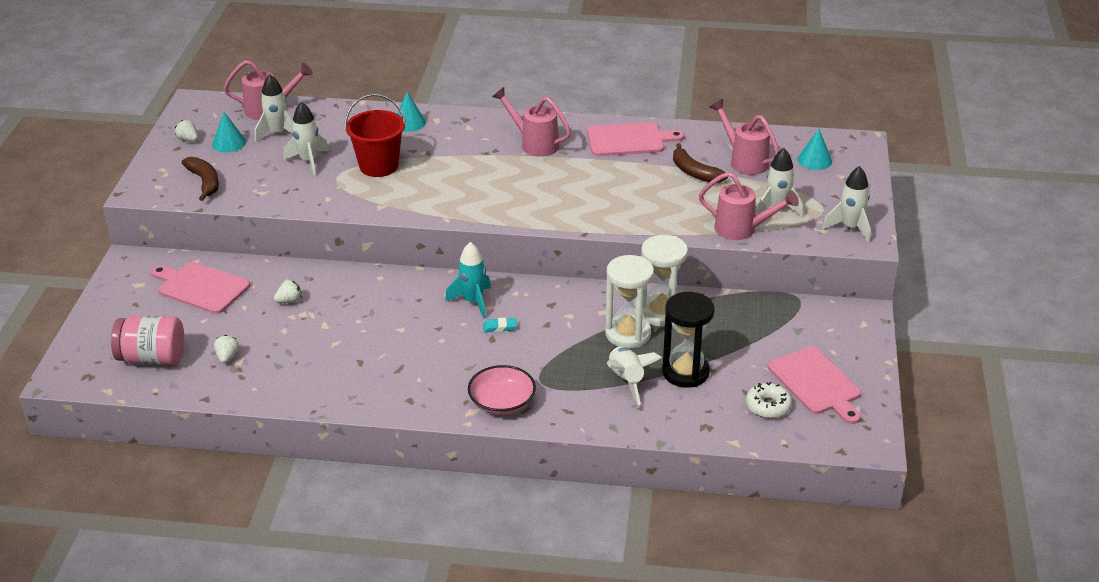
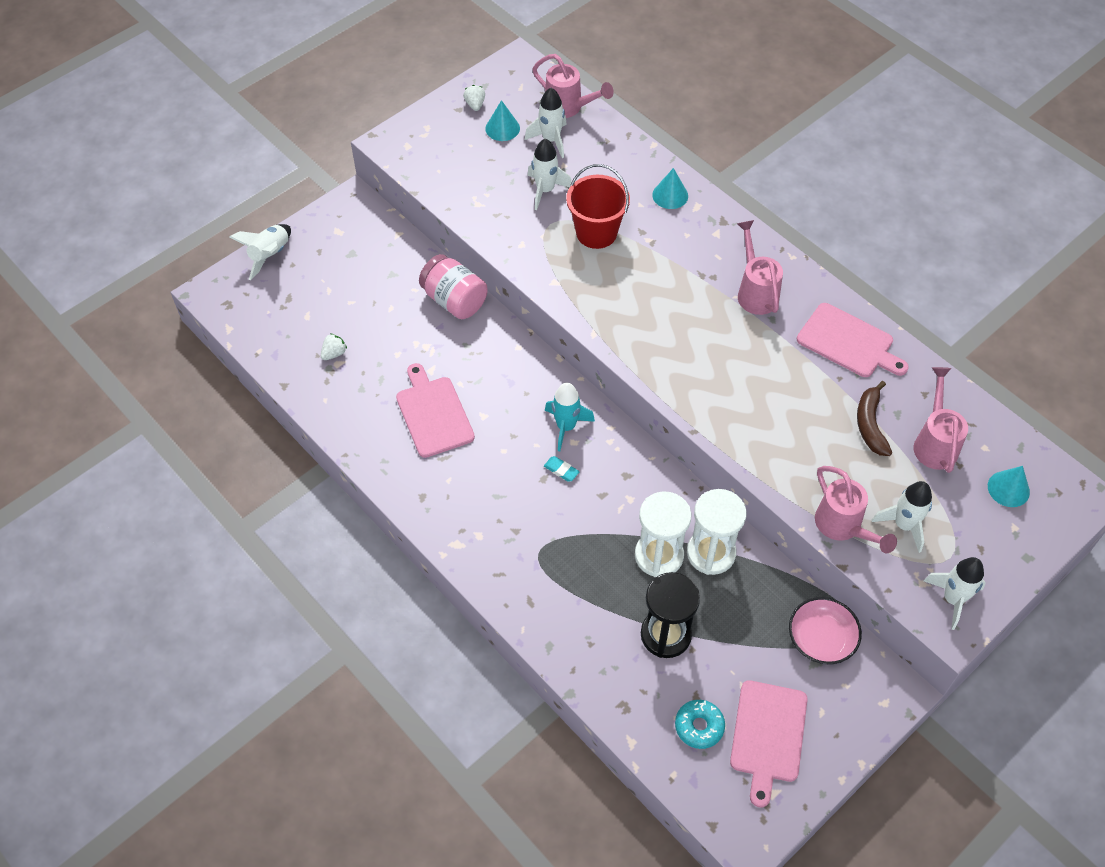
camera: 40 degrees right, 20 degrees up
pink jar [111,316,184,365] -> pink jar moved to [419,254,488,319]
pink cutting board [151,262,250,314] -> pink cutting board moved to [396,363,475,458]
brown banana [182,157,219,201] -> none
white strawberry [274,279,302,303] -> none
pink bowl [468,365,536,415] -> pink bowl moved to [789,597,862,664]
white rocket [607,346,662,405] -> white rocket moved to [229,224,291,280]
white donut [746,382,792,418] -> turquoise donut [675,700,725,749]

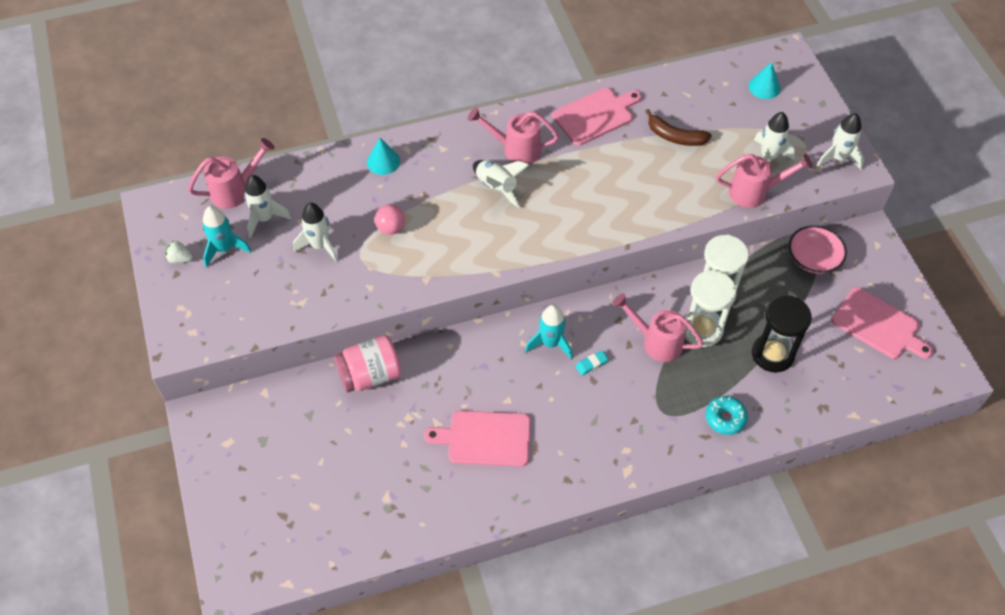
camera: 65 degrees left, 0 degrees up
white rocket [229,224,291,280] -> white rocket moved to [473,160,529,208]
white strawberry [321,333,347,360] -> none
turquoise cone [485,100,520,141] -> turquoise rocket [203,206,251,268]
red bucket [566,164,630,249] -> pink ball [375,205,405,235]
turquoise donut [675,700,725,749] -> turquoise donut moved to [706,396,748,435]
pink watering can [914,367,968,473] -> pink watering can moved to [612,293,704,362]

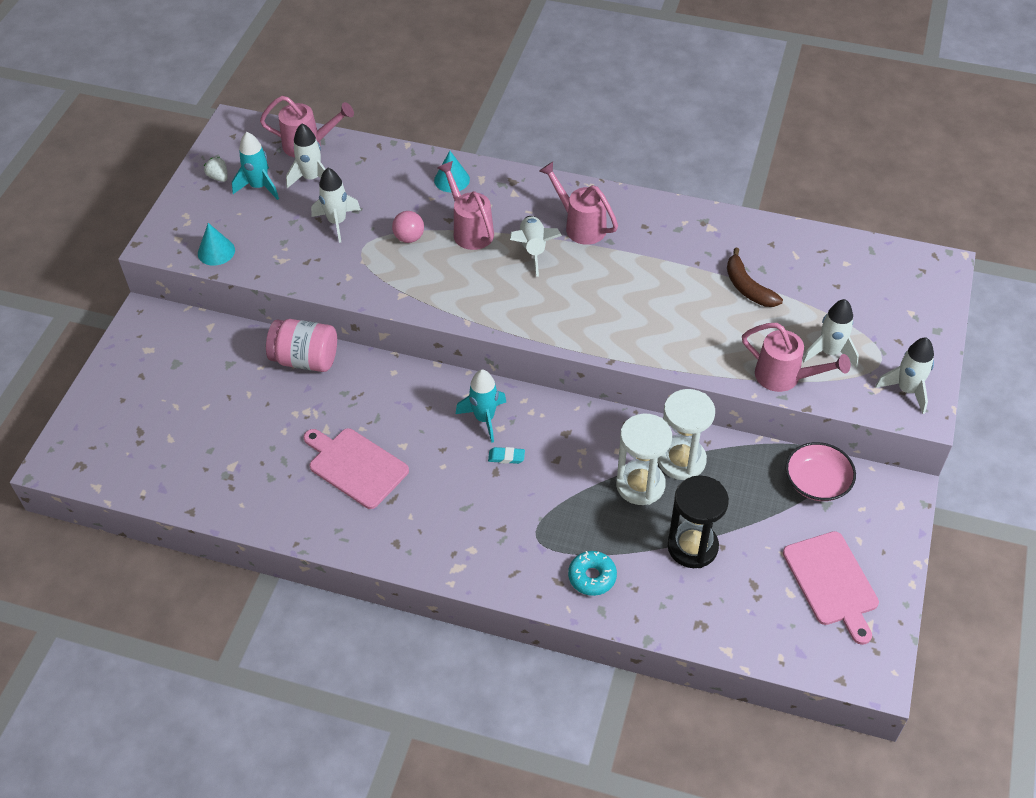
camera: 35 degrees right, 5 degrees down
pink cutting board [552,88,642,146] -> none
pink watering can [612,293,704,362] -> pink watering can moved to [437,161,494,250]
turquoise cone [749,62,781,99] -> turquoise cone moved to [198,223,235,266]

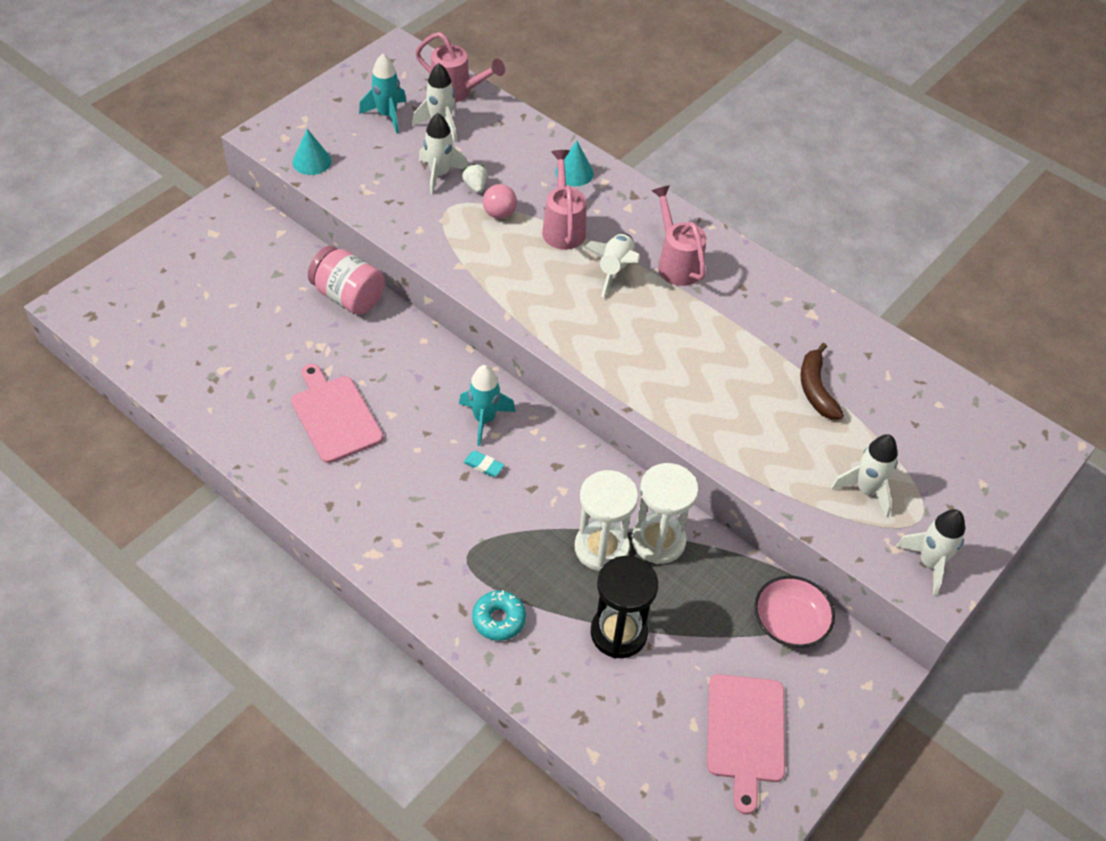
camera: 20 degrees right, 0 degrees up
white strawberry [204,157,228,182] -> white strawberry moved to [462,164,487,193]
pink watering can [742,323,851,392] -> none

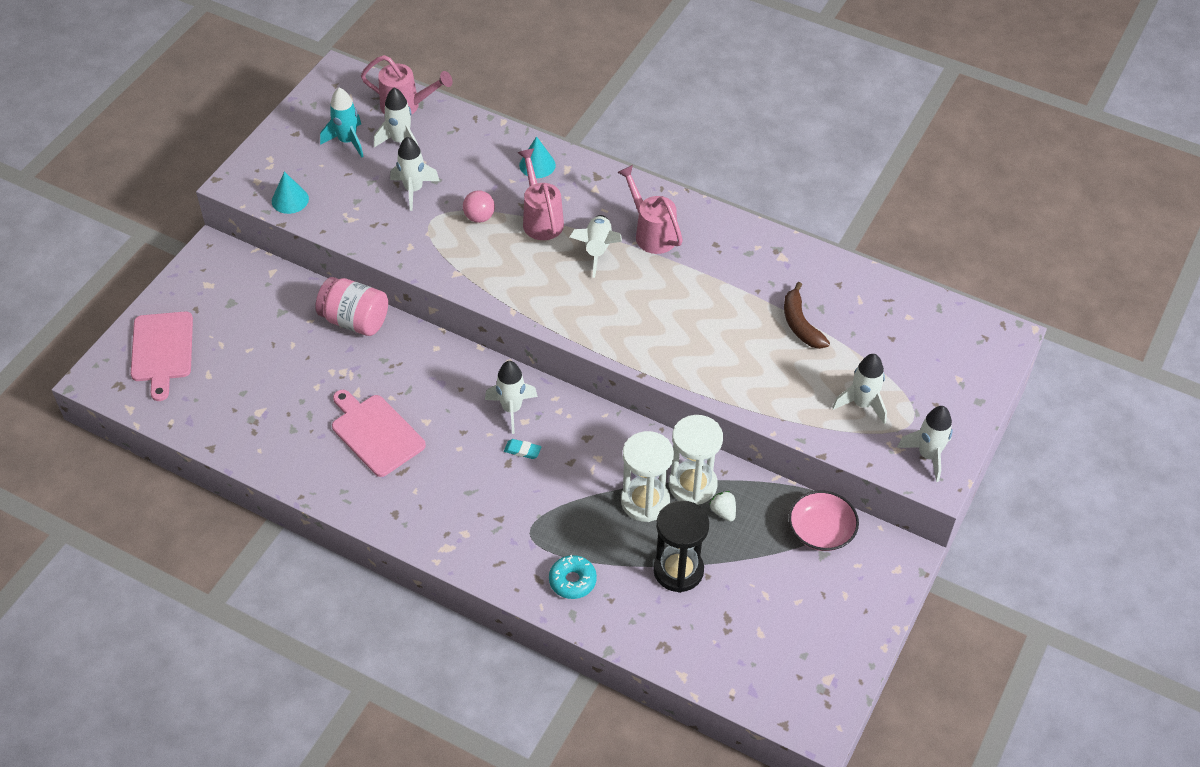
camera: 10 degrees left, 0 degrees up
turquoise rocket [459,365,515,446] -> white rocket [485,361,538,434]
white strawberry [462,164,487,193] -> white strawberry moved to [710,491,736,522]
pink cutting board [707,674,785,814] -> pink cutting board moved to [131,311,193,401]

